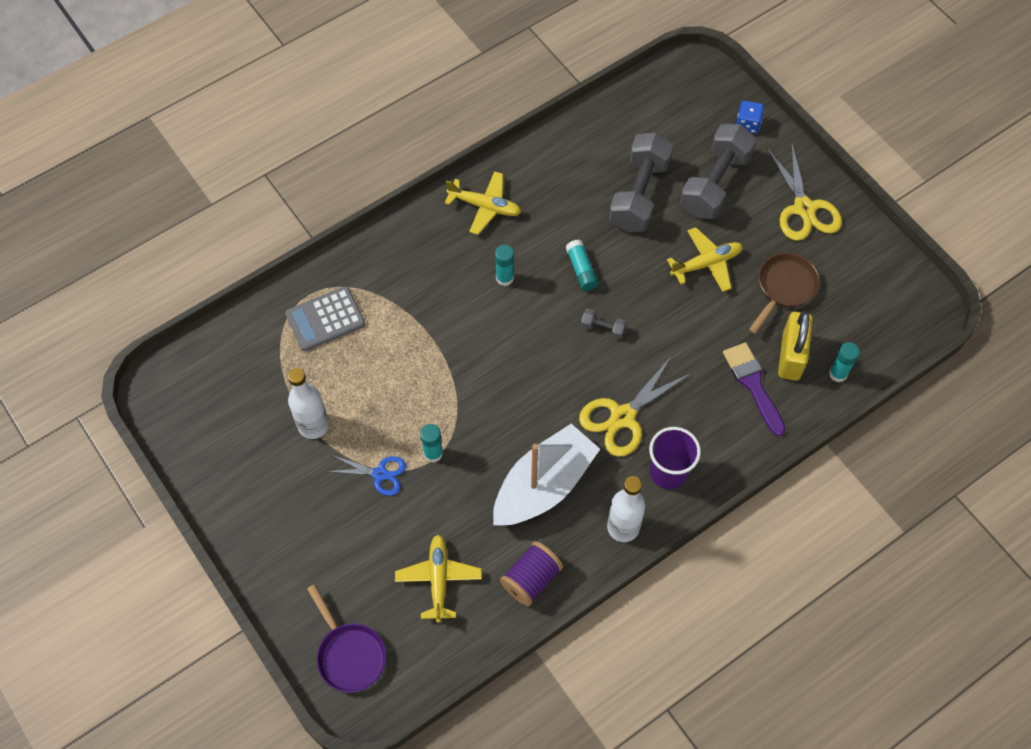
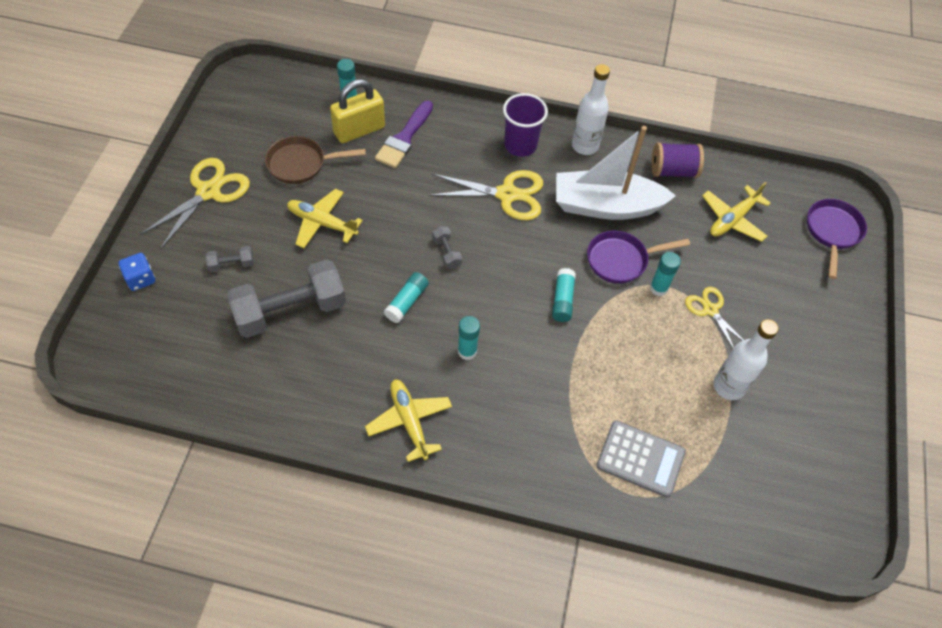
camera: 135 degrees left, 5 degrees down
blue scissors [327,455,406,496] -> yellow scissors [685,287,743,348]
grey dumbbell [680,124,756,219] -> grey dumbbell [206,246,253,272], size x0.42
none -> turquoise glue stick [552,268,576,322]
none -> purple pan [587,231,690,284]

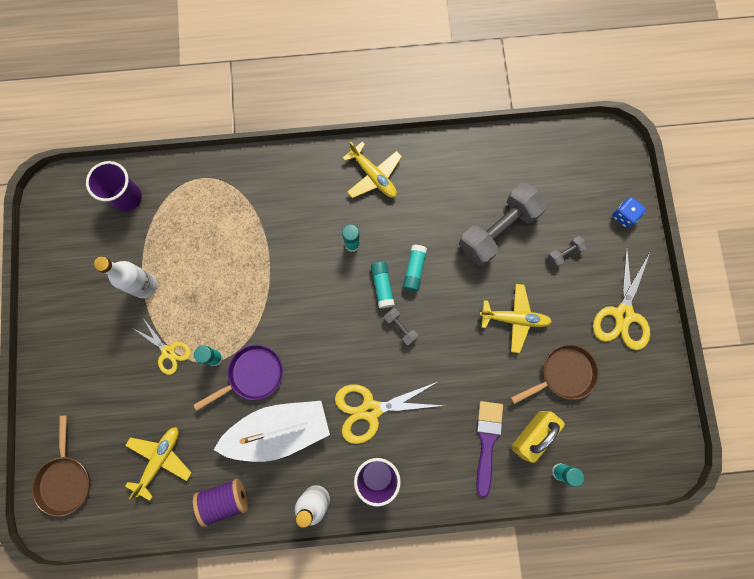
camera: 165 degrees right, 20 degrees up
turquoise glue stick [552,268,576,322] -> turquoise glue stick moved to [371,261,395,309]
grey calculator [596,420,686,498] -> none
purple pan [807,199,867,279] -> brown pan [32,416,91,517]
none -> purple cup [86,161,142,212]

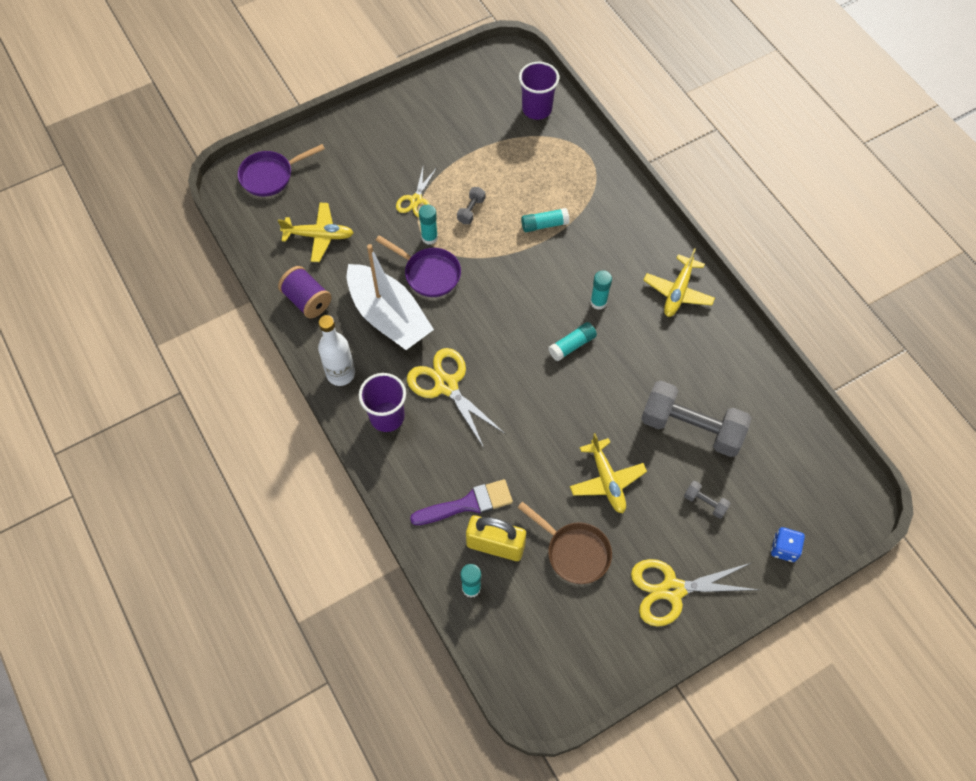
camera: 65 degrees right, 15 degrees down
brown pan [32,416,91,517] -> purple pan [238,144,325,197]
white bottle [94,257,157,298] -> none
grey dumbbell [384,308,419,346] -> grey dumbbell moved to [457,187,485,224]
turquoise glue stick [403,245,427,292] -> turquoise glue stick moved to [521,208,569,232]

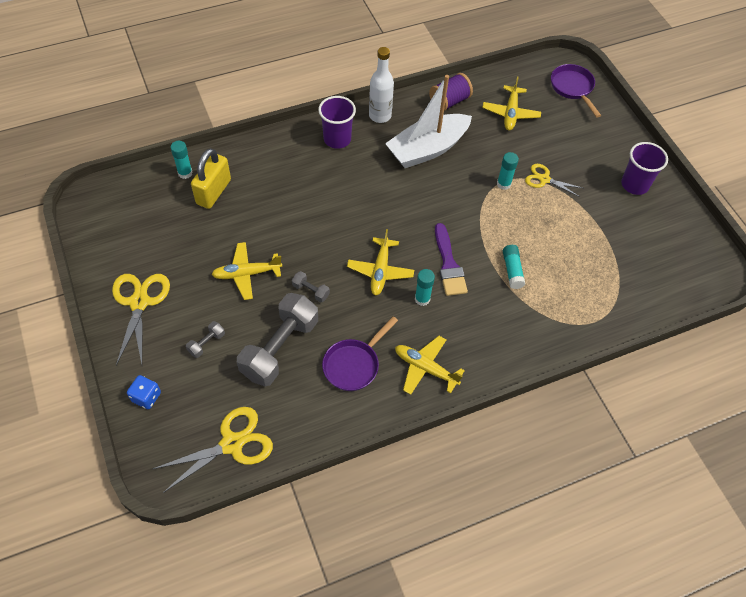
camera: 95 degrees right, 5 degrees down
purple pan [376,235,461,297] -> purple pan moved to [322,316,398,391]
yellow scissors [407,348,505,448] -> yellow scissors moved to [153,407,273,493]
purple brush [410,479,513,525] -> purple brush moved to [435,223,468,296]
grey dumbbell [457,187,485,224] -> grey dumbbell moved to [292,271,330,302]
brown pan [517,502,612,584] -> none
purple cup [519,62,559,120] -> purple cup moved to [621,142,668,195]
turquoise glue stick [548,322,597,361] -> yellow plane [347,229,414,295]

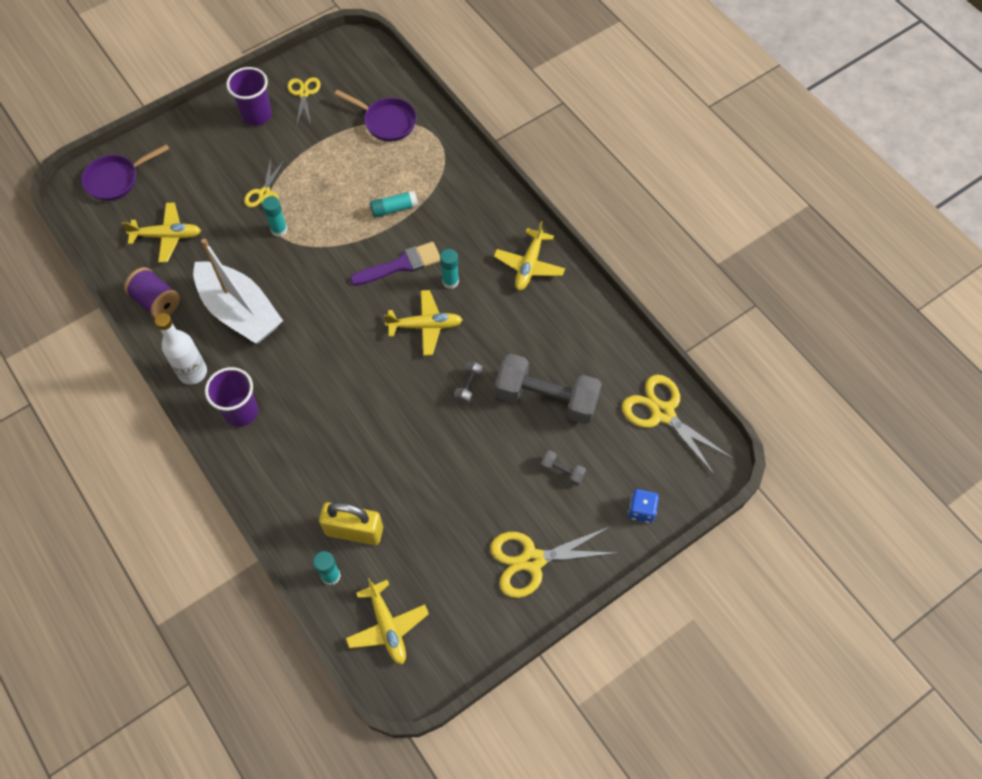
camera: 100 degrees left, 5 degrees up
yellow plane [211,242,282,300] -> yellow plane moved to [346,578,429,665]
purple pan [322,316,398,391] -> purple pan moved to [334,90,417,142]
none -> yellow scissors [287,77,320,126]

